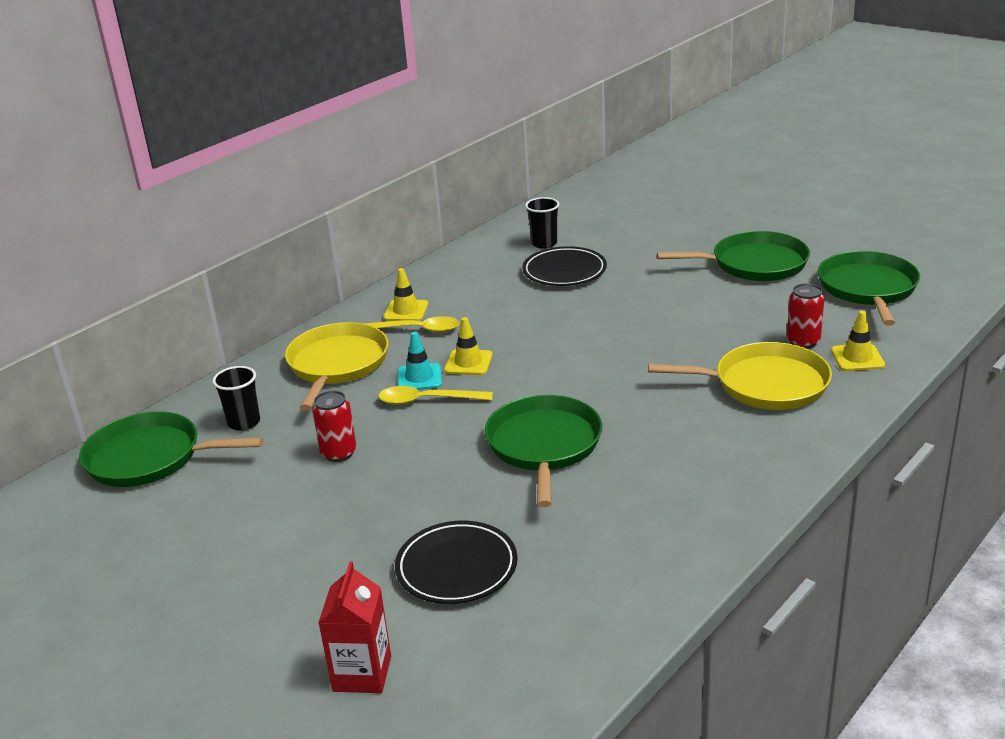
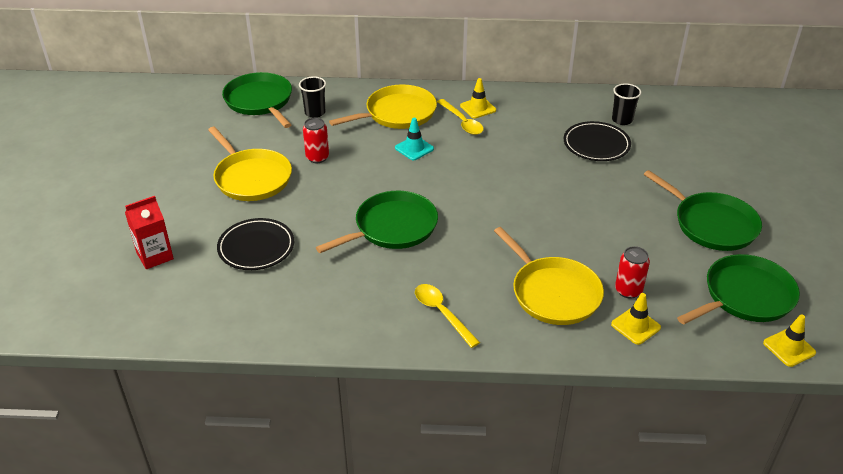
camera: 50 degrees right, 10 degrees up
yellow spoon [378,386,493,405] -> yellow spoon moved to [415,284,480,348]
yellow traffic cone [444,317,493,375] -> yellow traffic cone moved to [763,314,816,367]
none -> yellow pan [208,127,292,201]

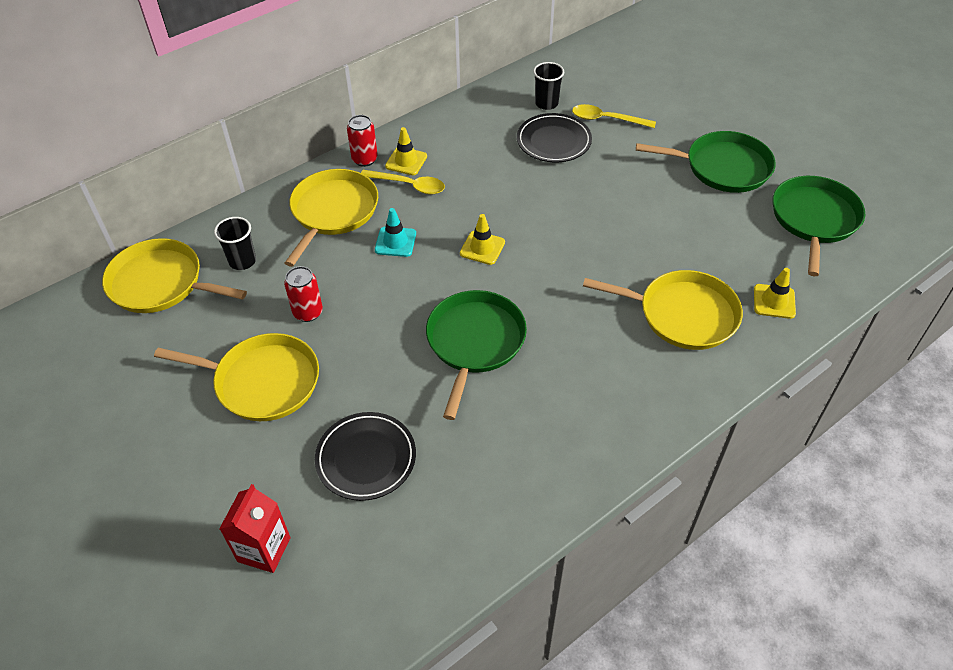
camera: 40 degrees left, 10 degrees up
green pan [222,72,292,128] -> yellow pan [102,238,247,313]
yellow spoon [415,284,480,348] -> yellow spoon moved to [572,104,656,128]
red can [615,246,650,299] -> red can moved to [347,115,378,167]
yellow traffic cone [763,314,816,367] -> yellow traffic cone moved to [460,214,505,265]

